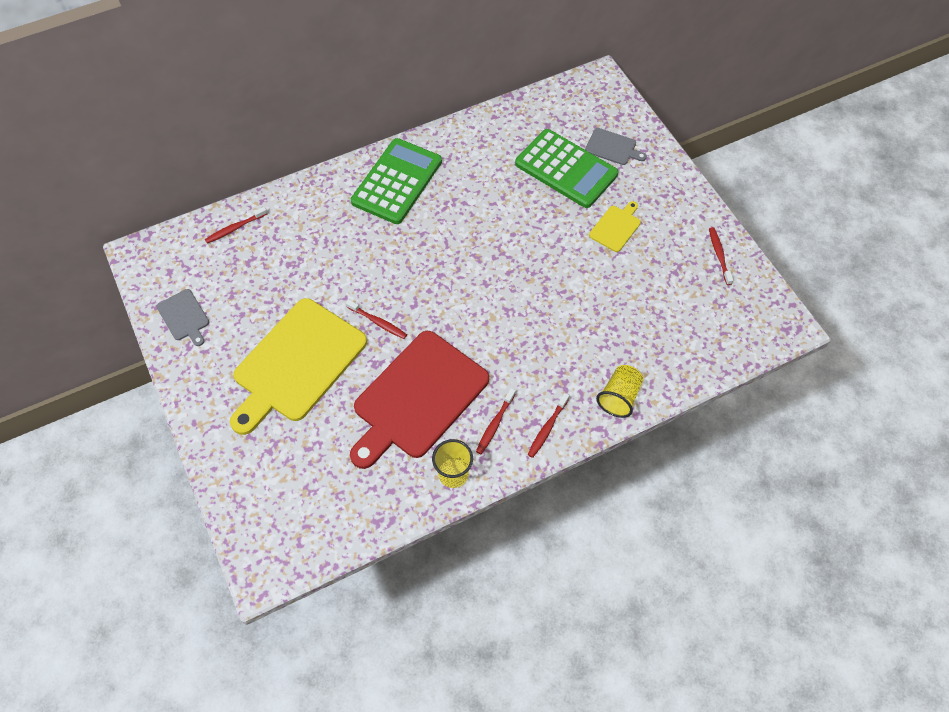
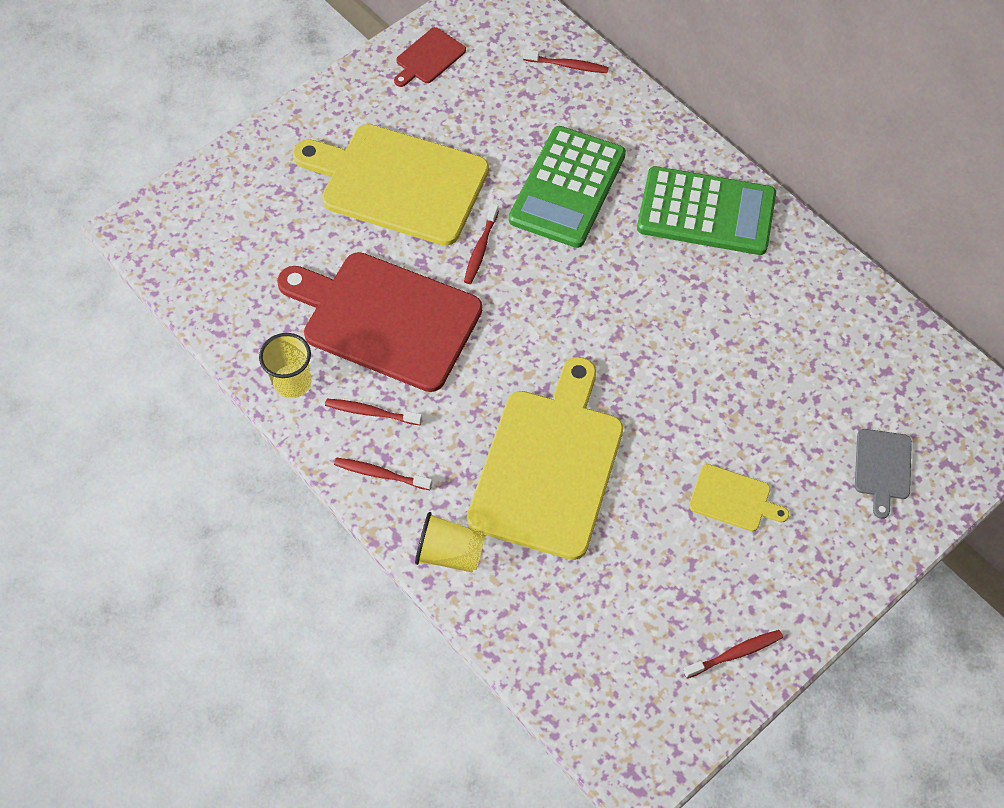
camera: 75 degrees right, 0 degrees up
grey cutting board [156,289,209,346] -> red cutting board [394,27,466,87]
red toothbrush [205,207,267,244] -> red toothbrush turned 150 degrees clockwise [523,49,609,73]
green calculator [515,129,618,208] -> green calculator moved to [509,126,626,248]
none -> yellow cutting board [467,357,623,560]

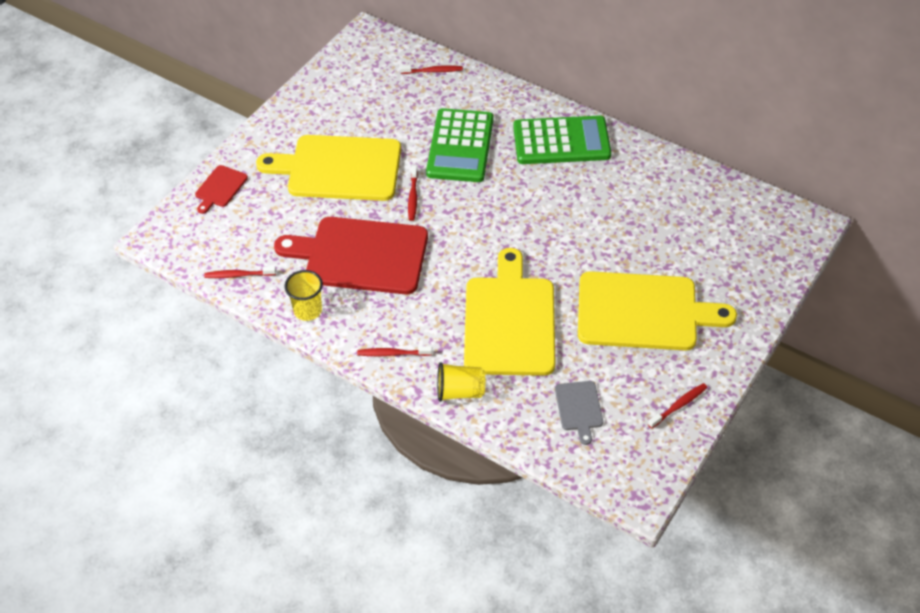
camera: 15 degrees left, 10 degrees down
red toothbrush [325,399,422,425] -> red toothbrush moved to [204,266,276,278]
red cutting board [394,27,466,87] -> red cutting board moved to [195,165,248,214]
yellow cutting board [689,464,789,531] -> yellow cutting board [578,271,737,351], size x2.27
grey cutting board [855,429,912,519] -> grey cutting board moved to [555,381,603,445]

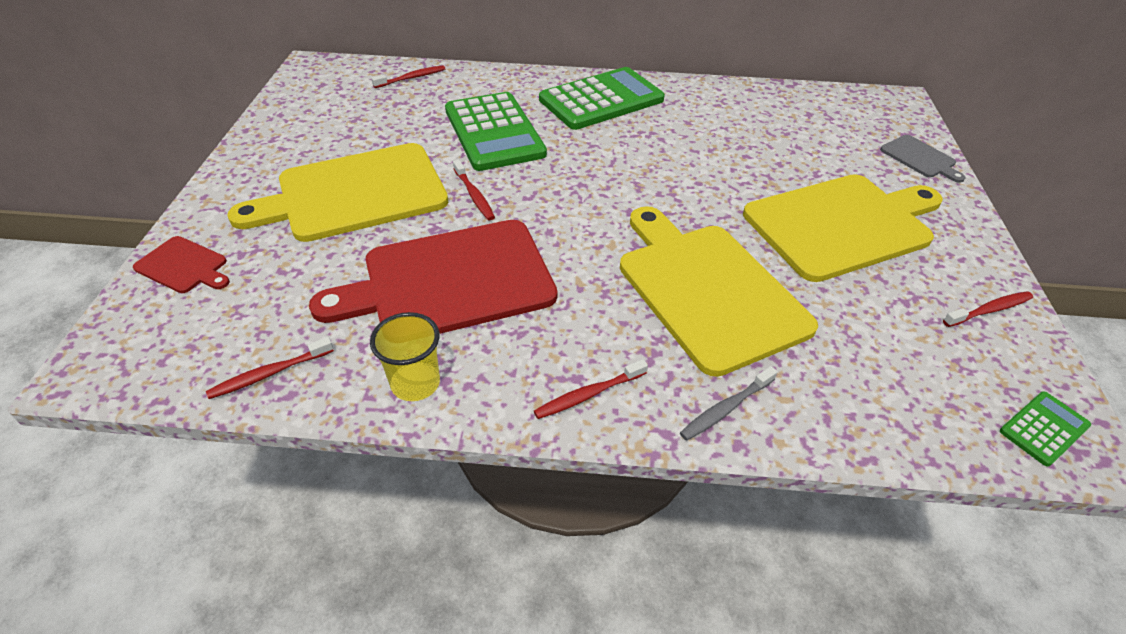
camera: 30 degrees left, 5 degrees down
red cutting board [195,165,248,214] -> red cutting board turned 60 degrees counterclockwise [133,236,230,293]
yellow cup [437,362,485,402] -> grey toothbrush [680,366,778,441]
grey cutting board [555,381,603,445] -> grey cutting board moved to [880,135,965,183]
red toothbrush [648,383,707,429] -> red toothbrush turned 45 degrees clockwise [943,291,1033,327]
none -> green calculator [1000,391,1091,467]

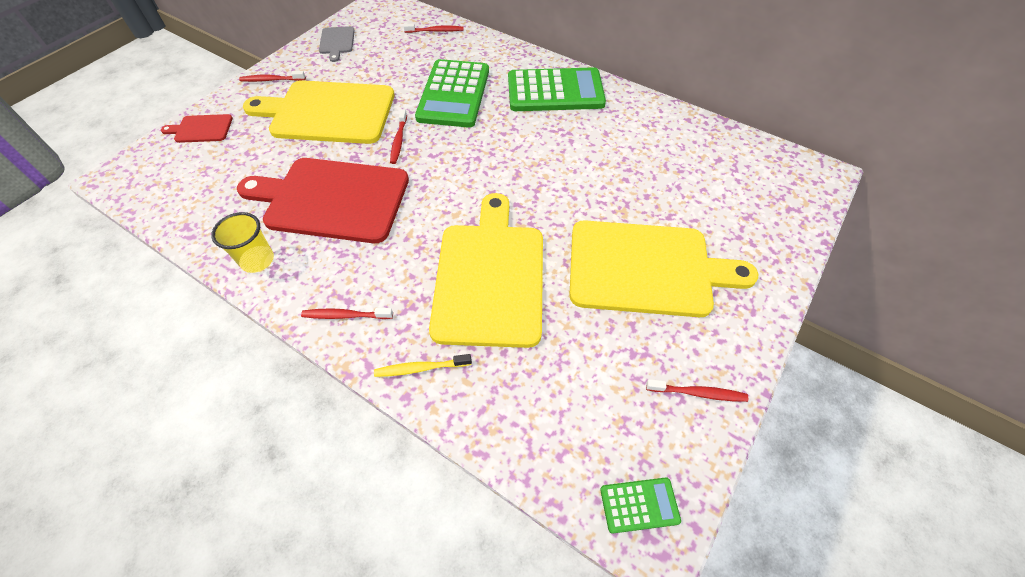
camera: 30 degrees right, 10 degrees up
red cutting board [133,236,230,293] -> red cutting board turned 120 degrees clockwise [161,114,233,143]
red toothbrush [206,337,334,399] -> red toothbrush moved to [239,71,306,82]
grey toothbrush [680,366,778,441] -> yellow toothbrush [374,354,472,377]
grey cutting board [880,135,965,183] -> grey cutting board moved to [319,26,355,62]

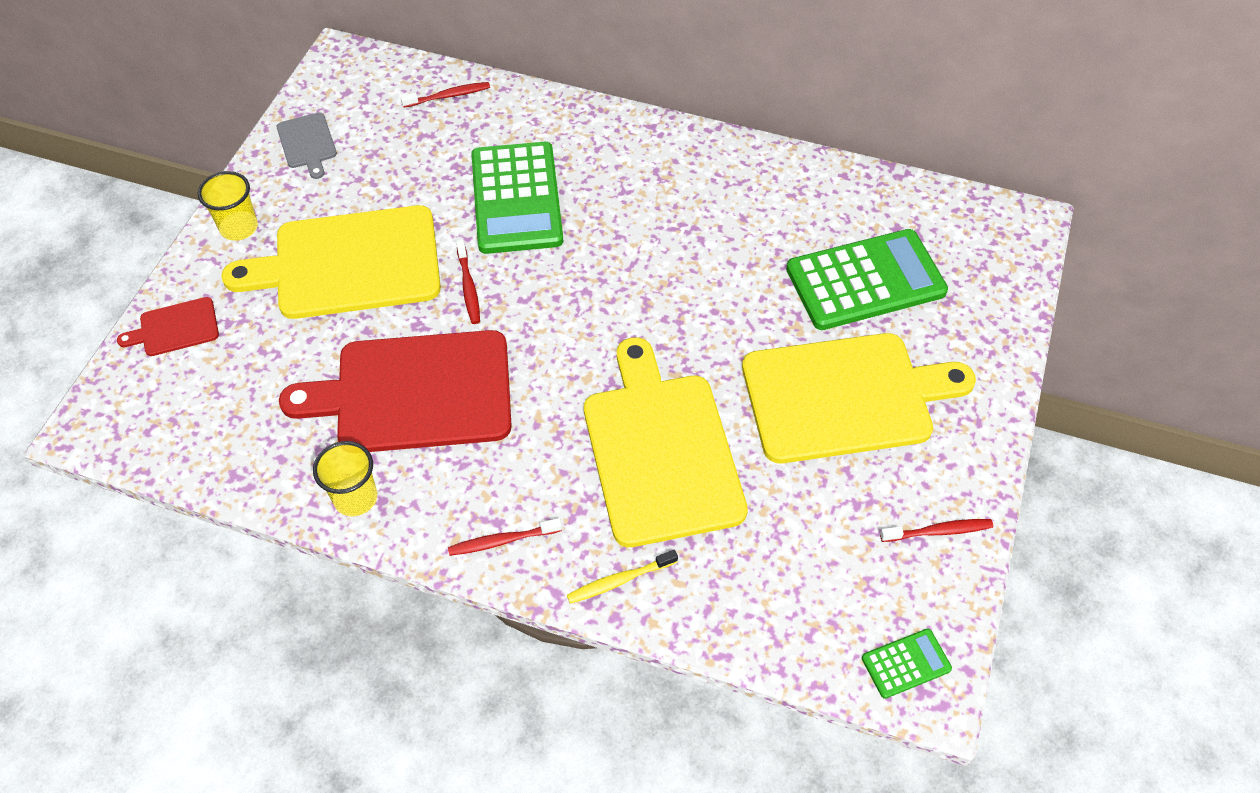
camera: 15 degrees left, 0 degrees up
red toothbrush [239,71,306,82] -> yellow cup [198,171,258,241]
green calculator [508,67,606,111] -> green calculator moved to [786,229,948,330]

